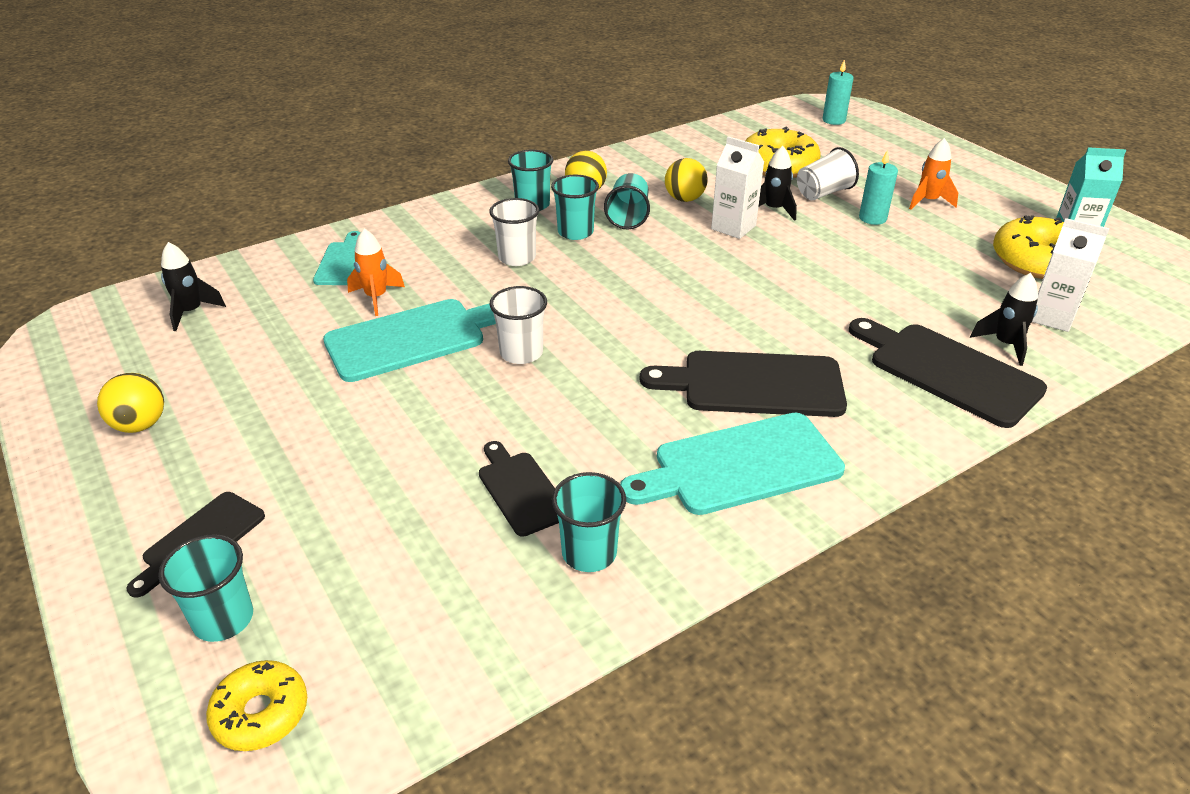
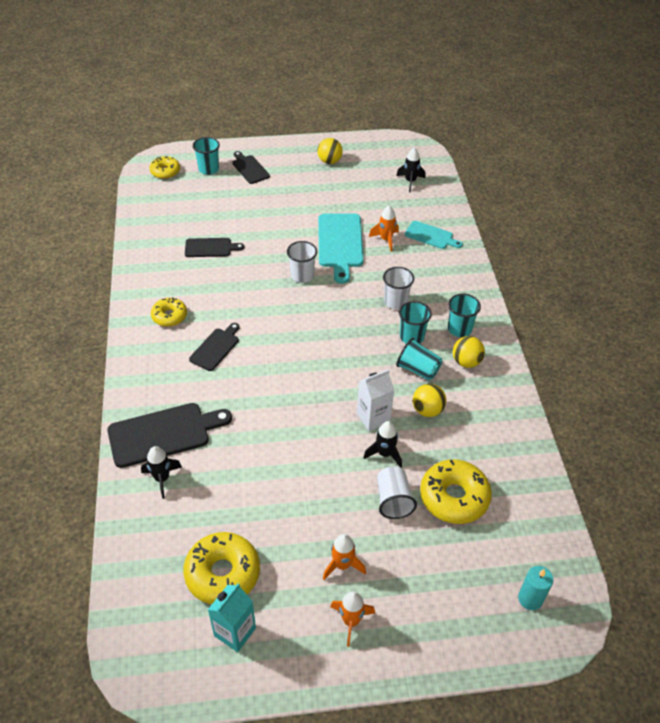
camera: 115 degrees right, 10 degrees up
turquoise cup [552,472,626,572] -> none
turquoise cutting board [620,413,845,515] -> yellow donut [151,297,187,327]
black cutting board [639,351,847,417] -> black cutting board [189,323,239,371], size x0.58
turquoise candle [859,150,898,225] -> none
white carton [1032,218,1110,332] -> none
none -> orange rocket [330,591,375,647]

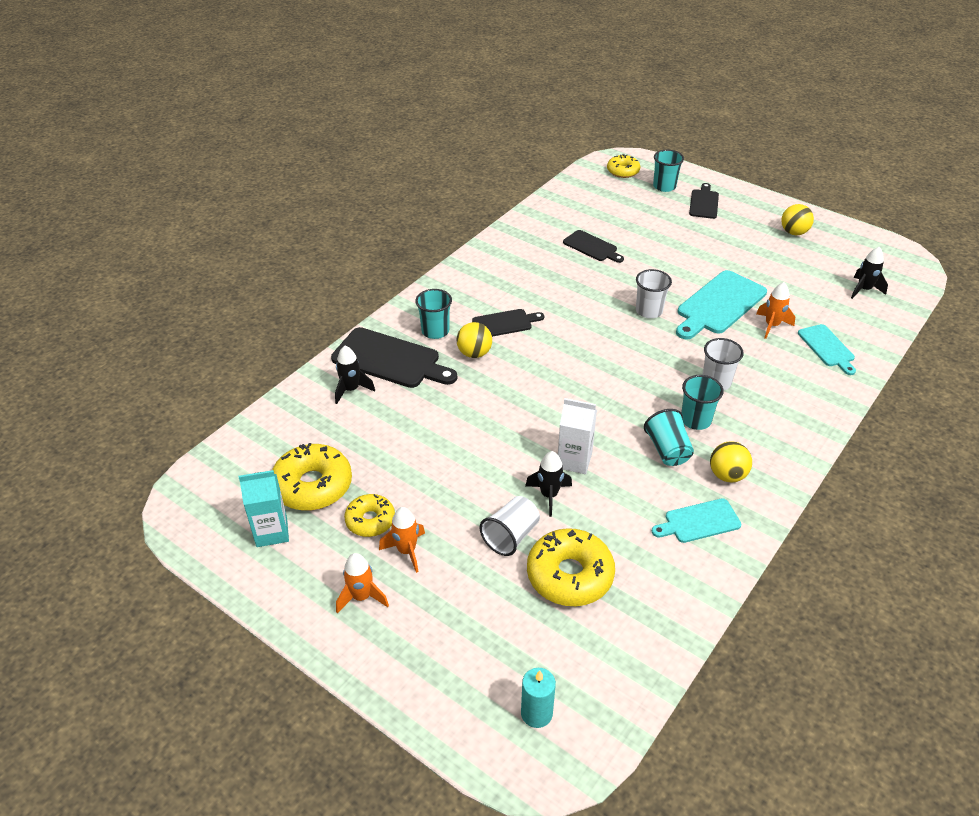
camera: 45 degrees right, 5 degrees down
yellow donut [151,297,187,327] -> yellow donut moved to [344,494,395,537]
yellow ball [413,384,446,417] -> yellow ball moved to [456,322,492,358]
turquoise cup [448,294,481,337] -> turquoise cup moved to [415,289,452,339]
none -> turquoise cutting board [652,498,741,543]

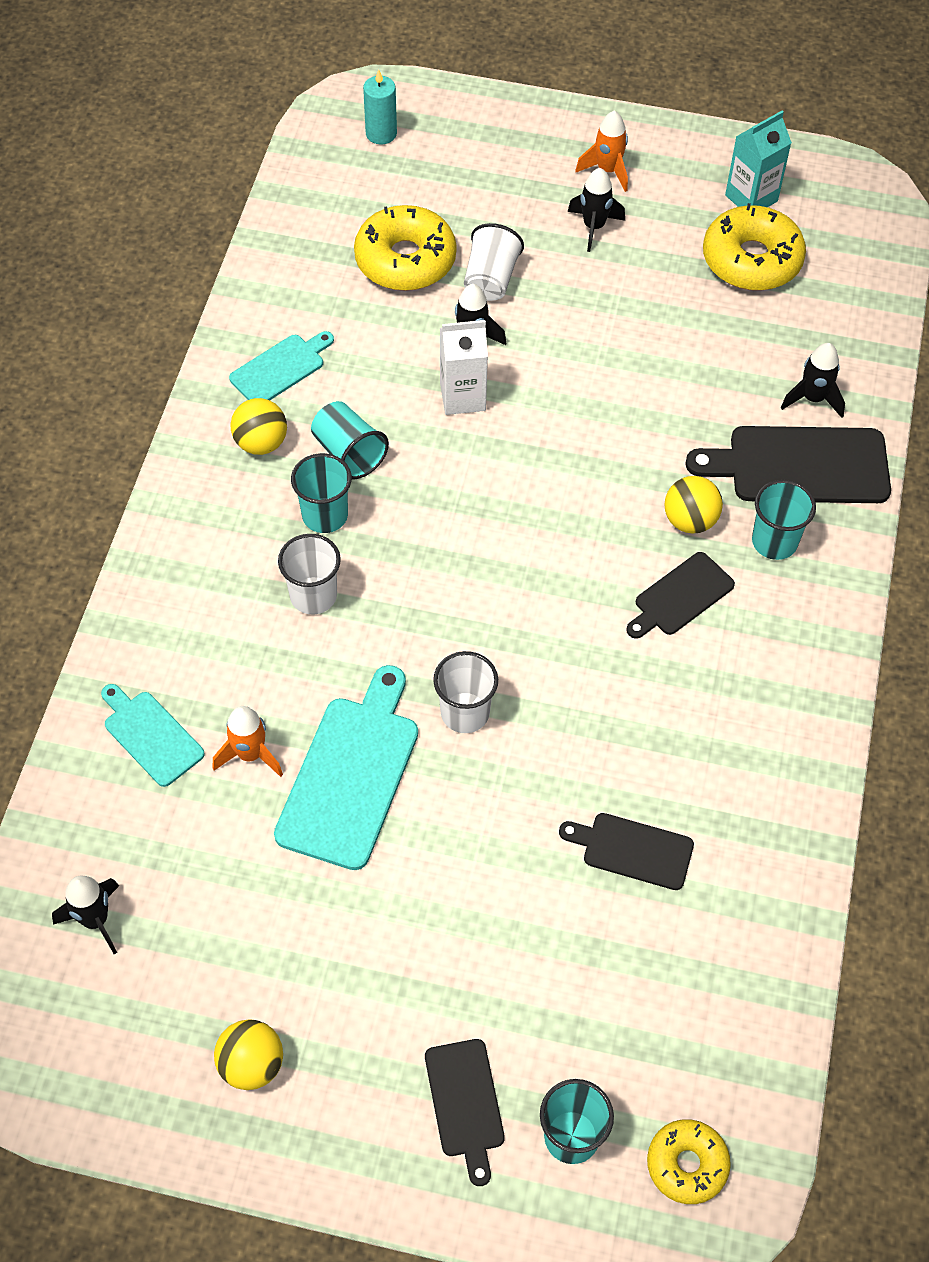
camera: 155 degrees right, 15 degrees up
yellow donut [344,494,395,537] -> none
orange rocket [379,507,425,573] -> black rocket [568,168,625,252]

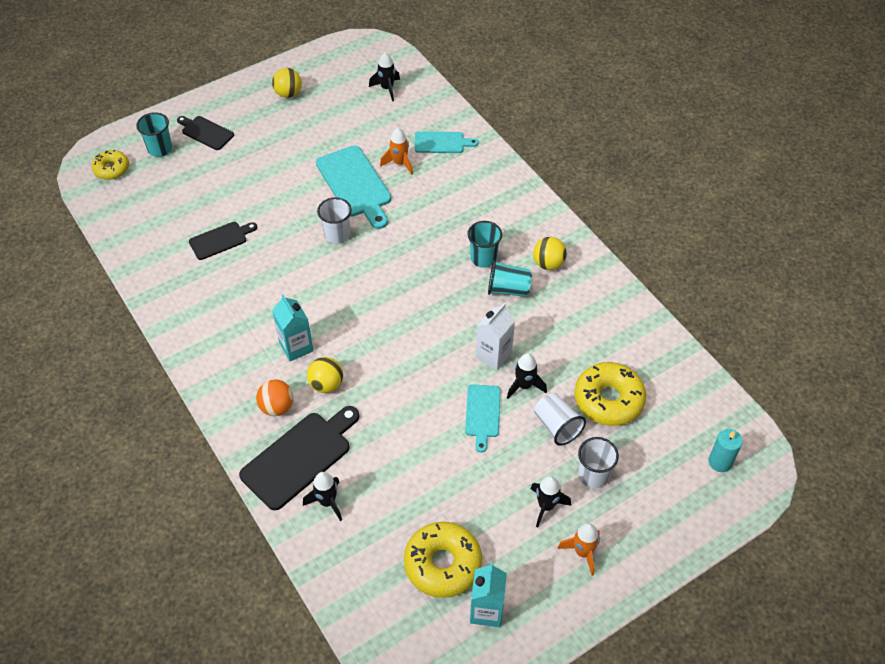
camera: 135 degrees right, 5 degrees down
turquoise cutting board [229,331,334,400] -> turquoise cutting board moved to [465,384,501,453]
white cup [278,534,341,614] -> white cup moved to [578,437,619,488]
black cutting board [626,552,735,639] -> turquoise carton [272,294,313,361]
turquoise cup [752,480,816,560] -> orange ball [256,380,293,416]

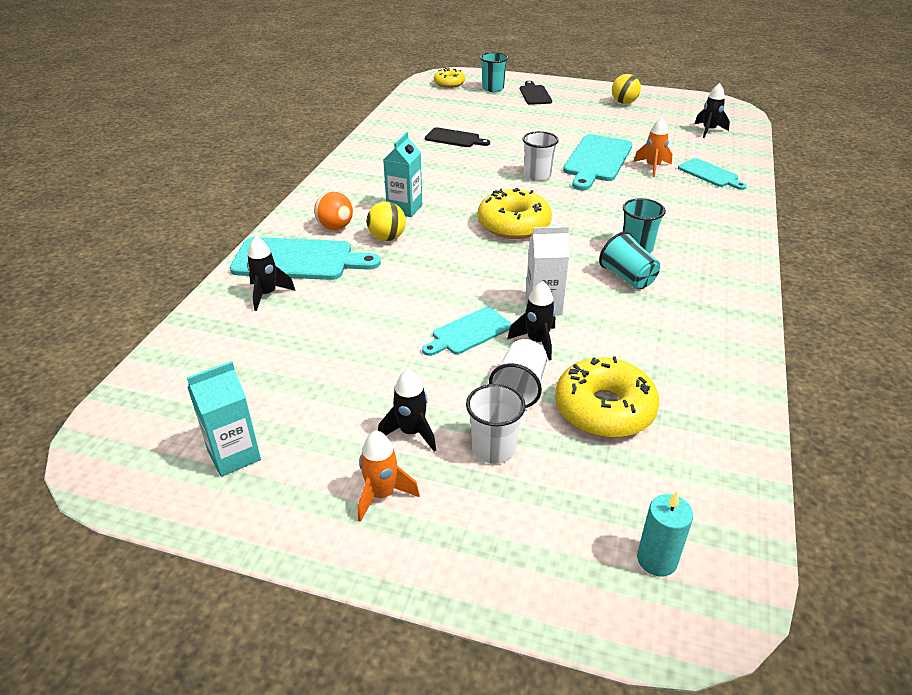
camera: 50 degrees right, 15 degrees down
black cutting board [239,406,359,510] -> turquoise cutting board [230,237,381,280]
yellow donut [404,522,482,598] -> yellow donut moved to [478,188,552,239]
yellow ball [533,237,567,270] -> none

